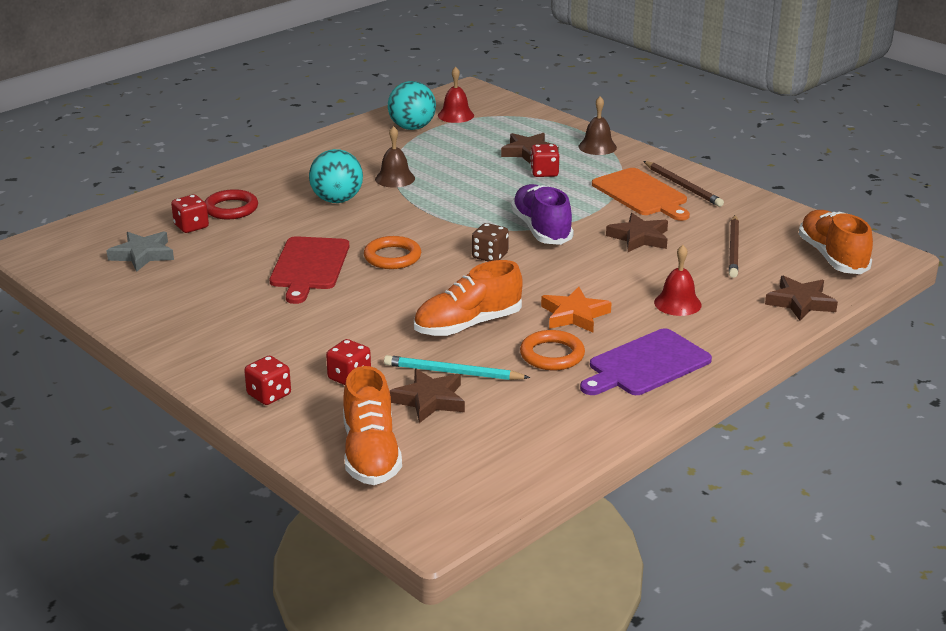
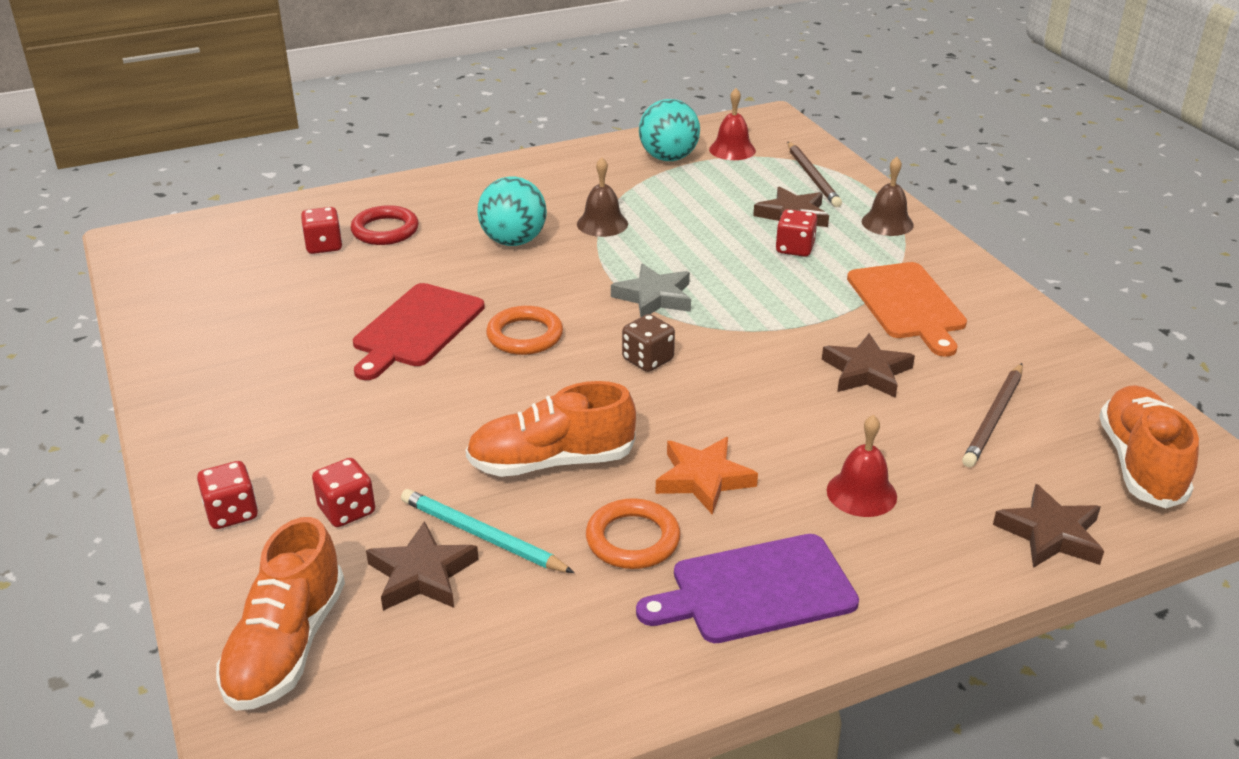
camera: 20 degrees right, 5 degrees up
grey star [106,232,174,272] -> grey star moved to [611,263,691,317]
purple shoe [511,184,574,245] -> none
brown pencil [643,161,724,207] -> brown pencil moved to [788,142,842,207]

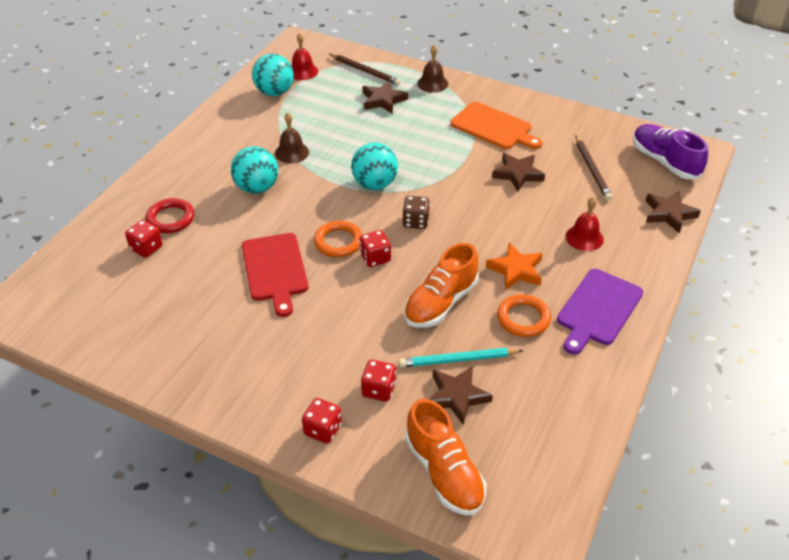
camera: 40 degrees left, 10 degrees up
grey star [611,263,691,317] -> turquoise ball [351,143,398,190]
red dice [776,209,817,257] -> red dice moved to [359,230,391,267]
orange shoe [1099,385,1199,508] -> purple shoe [633,124,708,179]

